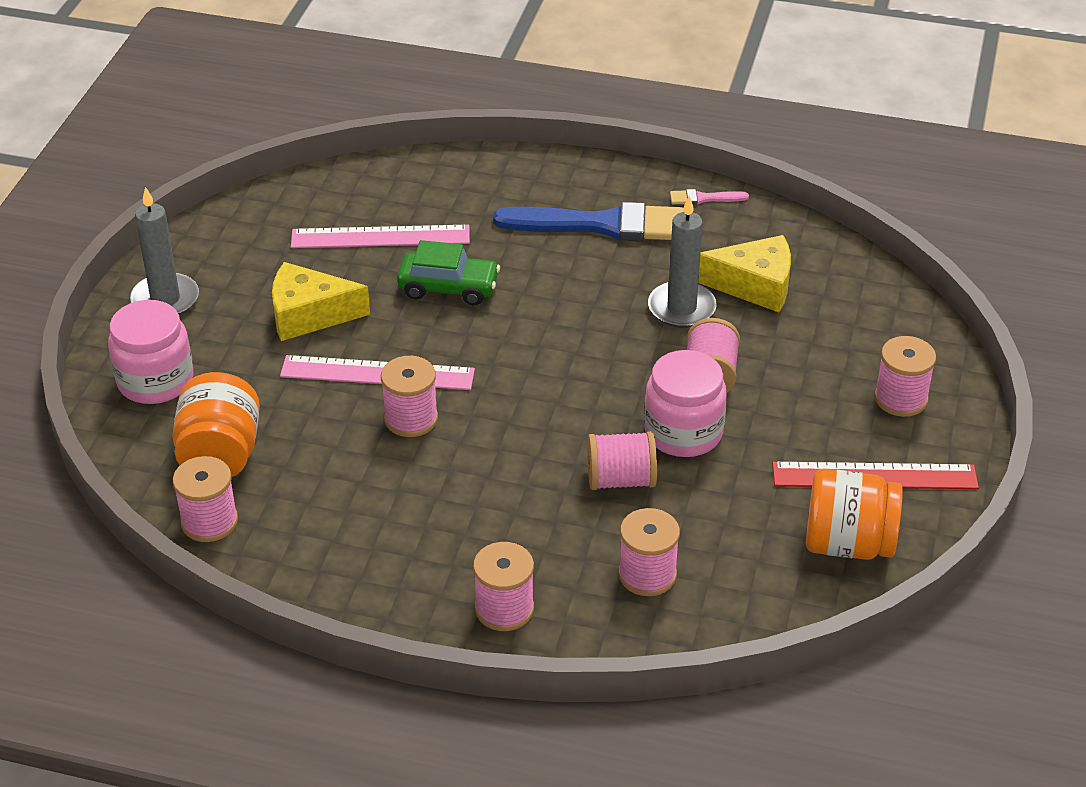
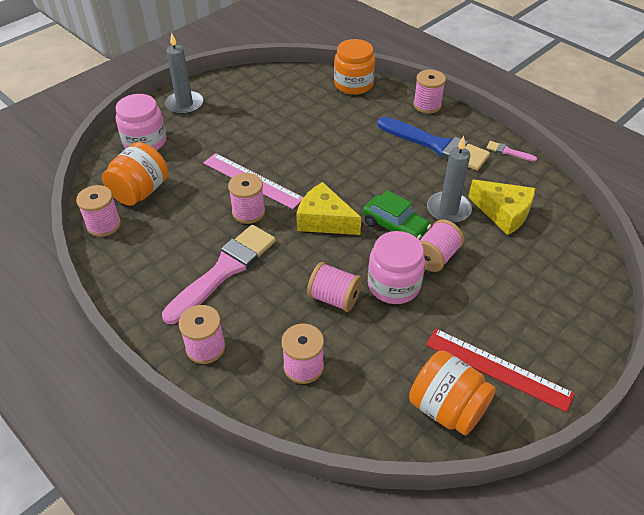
camera: 30 degrees right, 5 degrees up
yellow cheese [272,262,370,341] -> yellow cheese moved to [297,182,361,235]
pink ruler [291,225,470,248] -> none
green car [397,240,500,305] -> green car moved to [363,190,431,239]
pink spool [874,336,936,417] -> pink spool moved to [413,70,446,114]
none -> pink brush [162,225,276,324]
none -> orange jar [334,39,375,95]

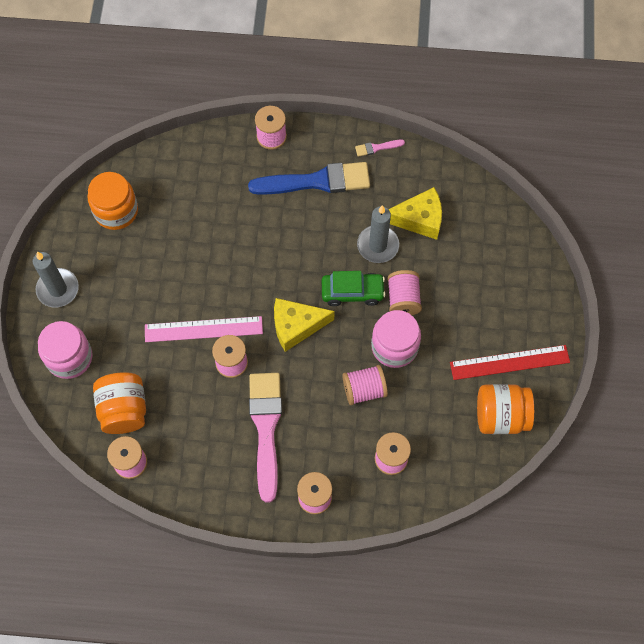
camera: 40 degrees left, 20 degrees up
orange jar [334,39,375,95] -> orange jar moved to [87,172,138,230]

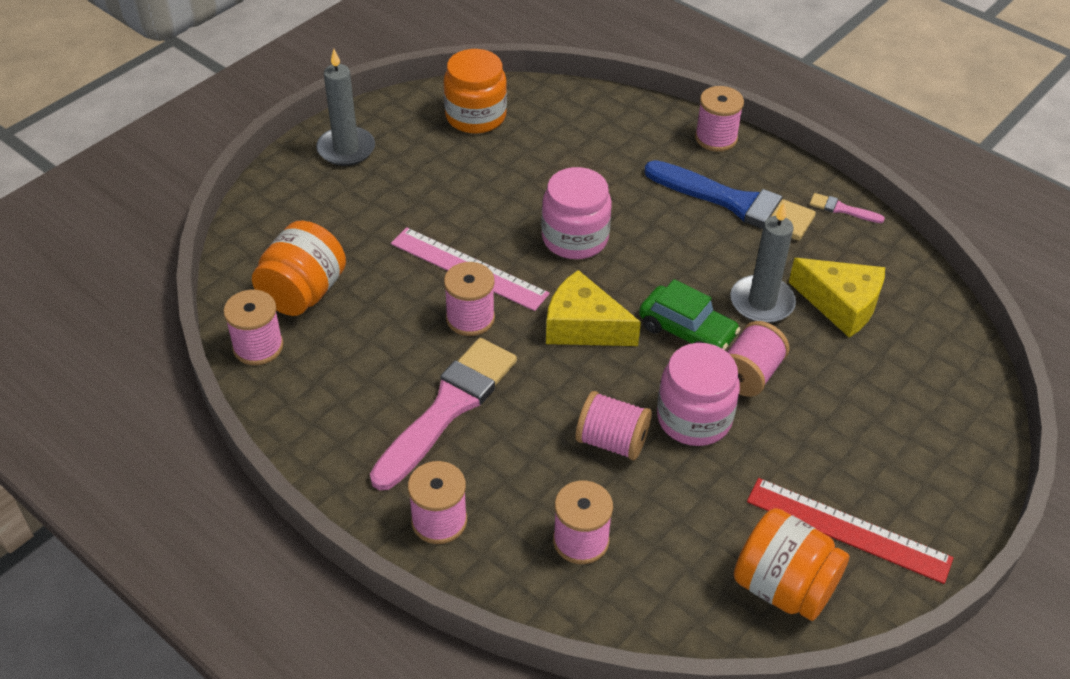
camera: 35 degrees right, 20 degrees down
pink jar [38,321,92,379] -> pink jar moved to [541,167,612,259]

